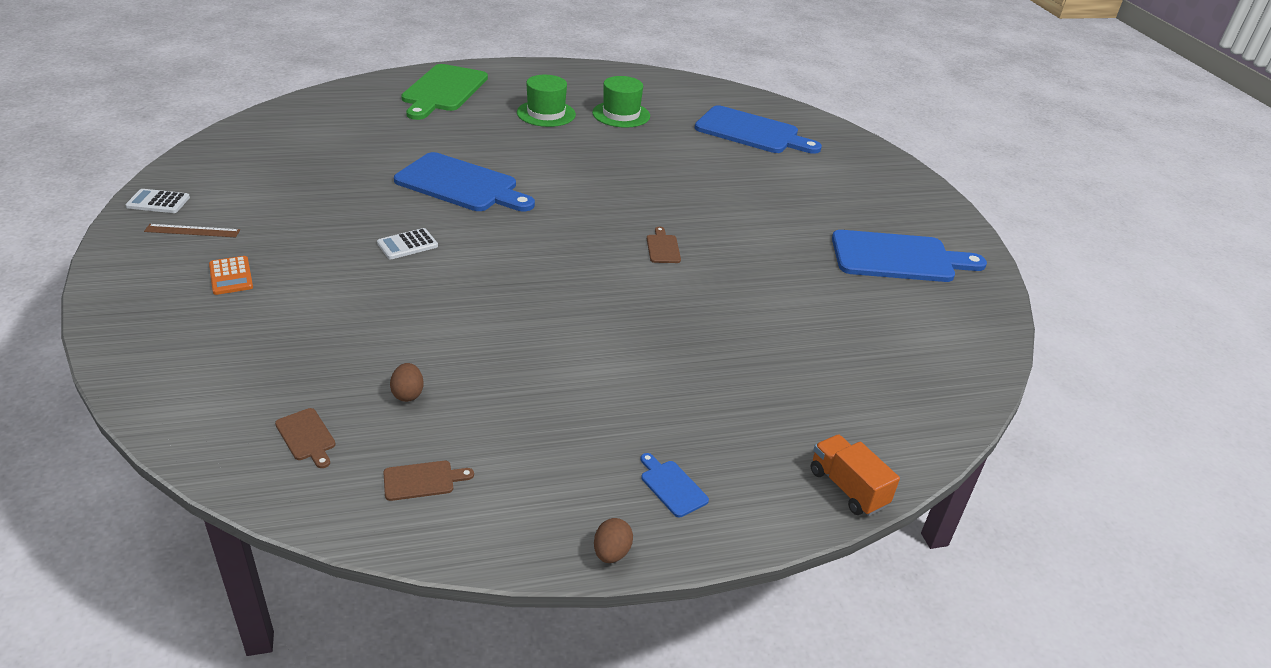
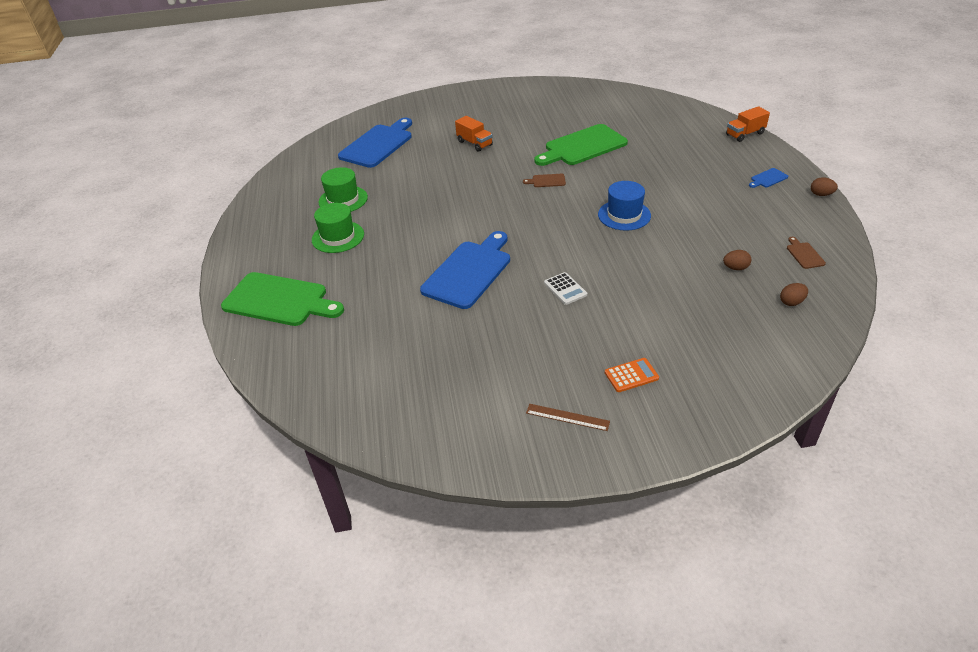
camera: 80 degrees left, 5 degrees up
white calculator [125,189,190,213] -> none
brown ruler [144,224,240,237] -> brown ruler turned 75 degrees counterclockwise [526,404,610,431]
brown cutting board [275,408,336,468] -> brown egg [780,283,808,306]
blue cutting board [832,230,987,282] -> none
none -> orange truck [455,116,493,152]
none -> green cutting board [534,124,628,166]
none -> blue hat [598,181,651,231]

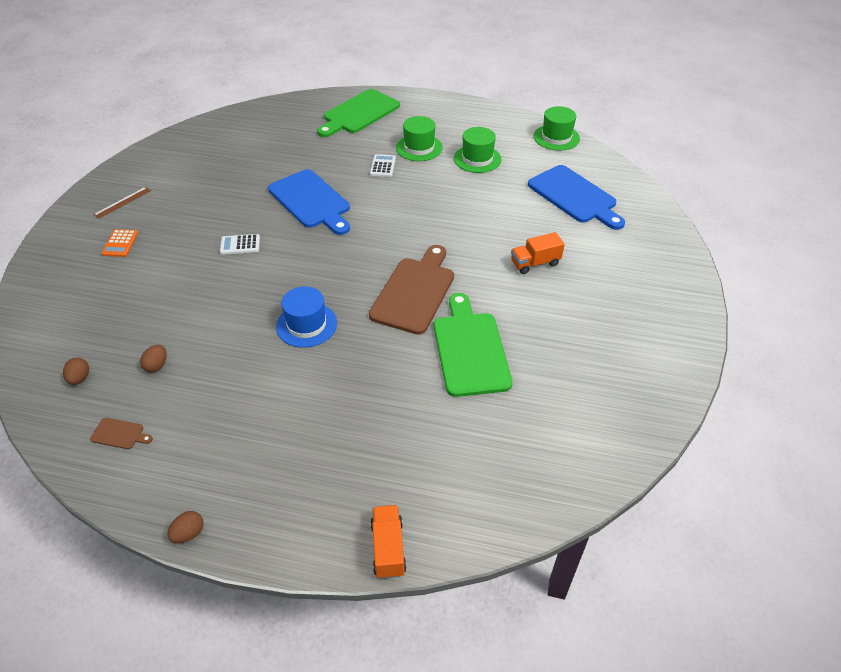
camera: 110 degrees right, 5 degrees up
brown cutting board [523,174,566,187] -> brown cutting board [369,245,454,335], size x2.44
blue cutting board [749,168,788,188] -> none
none -> white calculator [370,154,396,177]
none -> green hat [534,106,580,151]

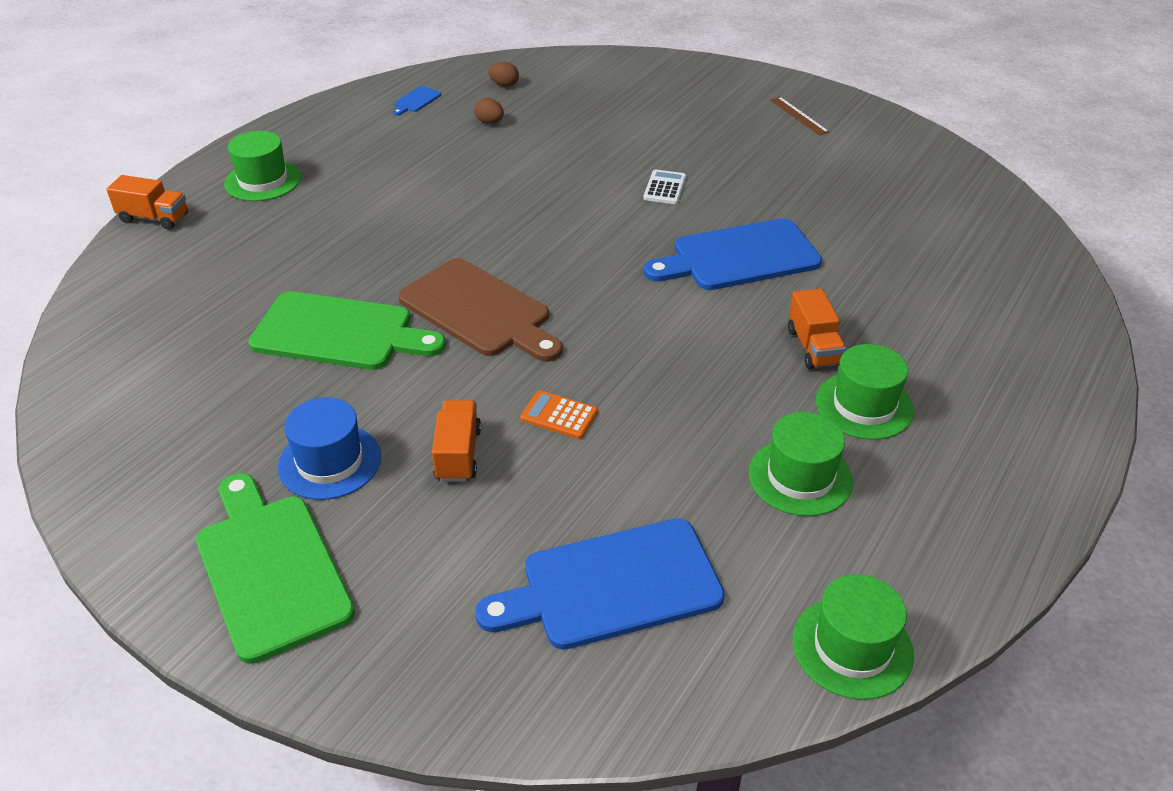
camera: 110 degrees right, 5 degrees down
brown cutting board [90,418,153,449] -> blue cutting board [393,86,441,115]
orange calculator [102,229,138,257] -> orange calculator moved to [520,390,598,439]
brown egg [168,511,203,543] -> none
blue hat [276,286,337,348] -> blue hat moved to [278,397,381,500]
green cutting board [317,89,400,137] -> green cutting board moved to [196,473,355,664]
white calculator [370,154,396,177] -> orange truck [788,289,846,369]
none -> green hat [224,131,301,201]

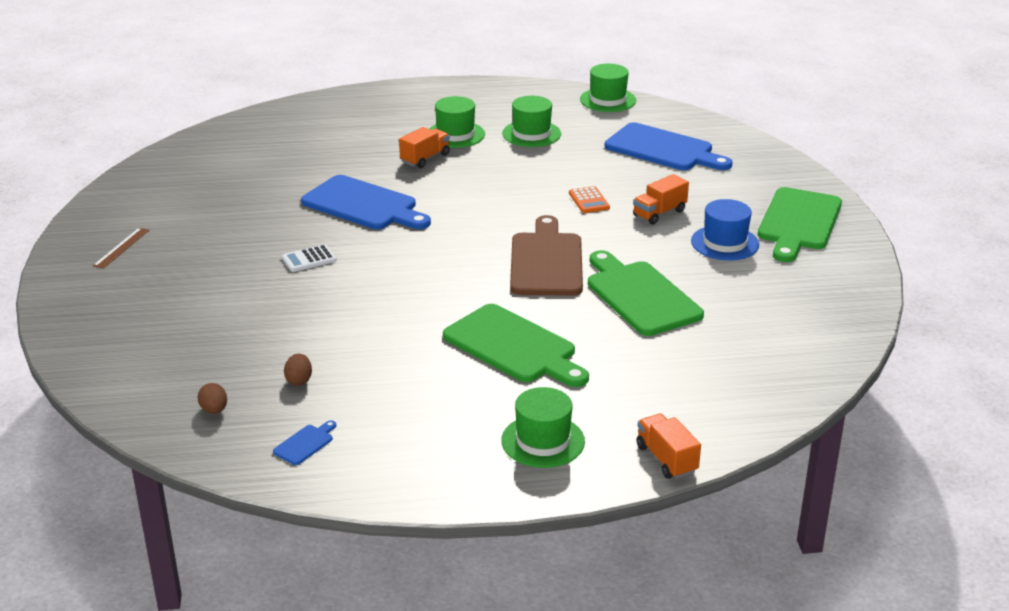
camera: 130 degrees left, 10 degrees down
blue cutting board [393,86,441,115] -> blue cutting board turned 45 degrees counterclockwise [273,420,336,465]
none -> green cutting board [443,304,589,387]

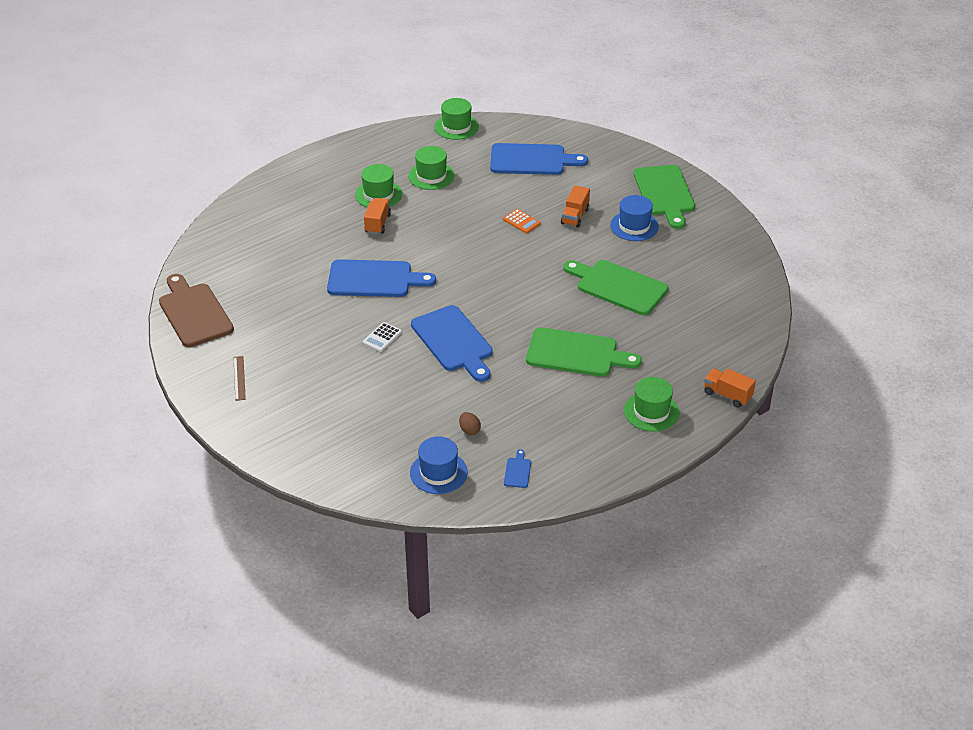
camera: 30 degrees left, 10 degrees up
brown egg [198,383,227,414] -> blue hat [410,437,468,494]
brown cutting board [510,215,583,296] -> brown cutting board moved to [159,274,234,347]
none -> blue cutting board [411,305,493,382]

